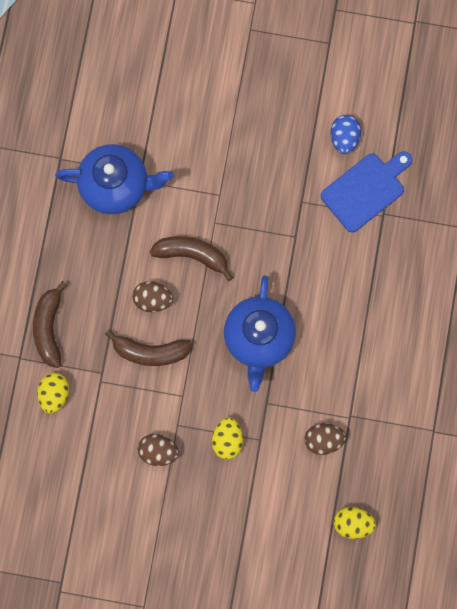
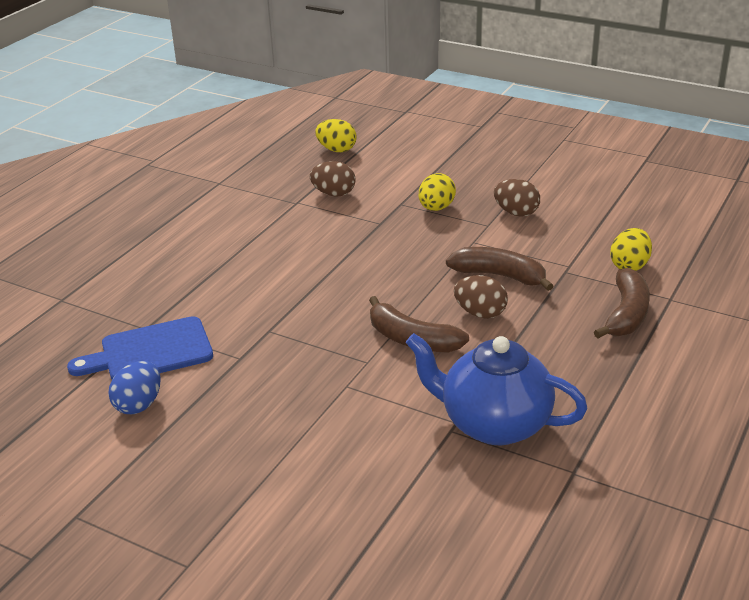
camera: 160 degrees left, 45 degrees down
blue teapot [224,275,296,392] -> none

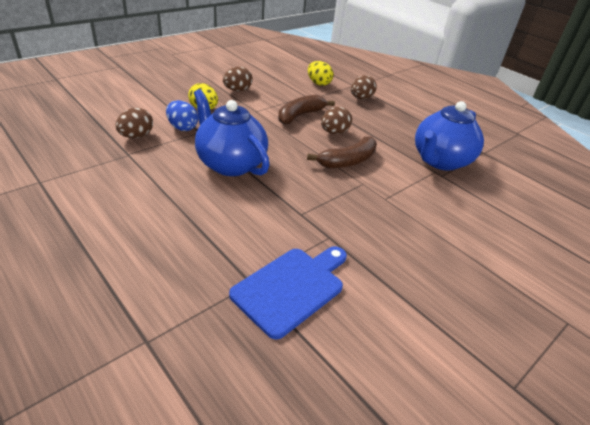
camera: 75 degrees left, 5 degrees up
blue cutting board [67,316,213,379] -> blue cutting board turned 135 degrees counterclockwise [229,246,347,340]
blue egg [108,361,160,414] -> blue egg moved to [166,100,198,131]
yellow egg [315,119,356,152] -> none
brown banana [594,268,650,338] -> brown egg [351,75,377,100]
none -> blue teapot [194,89,270,176]

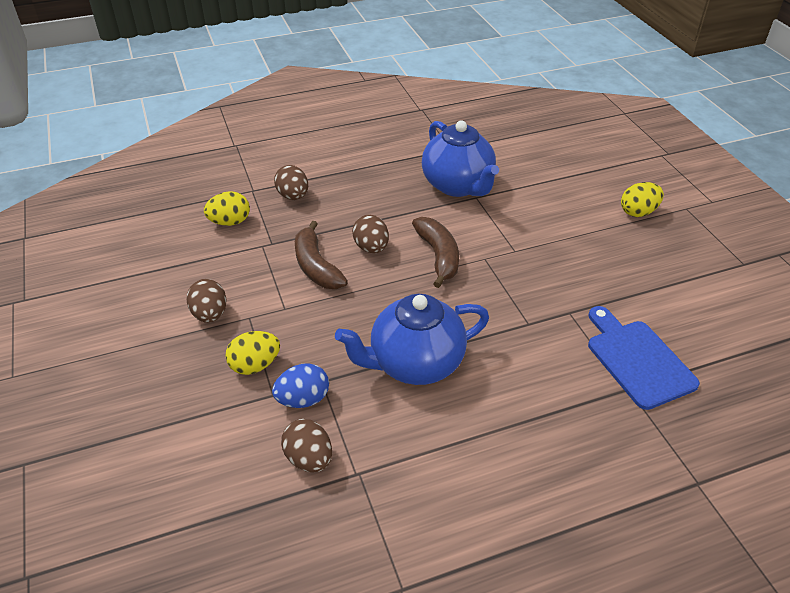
camera: 65 degrees left, 5 degrees up
none -> yellow egg [621,182,664,217]

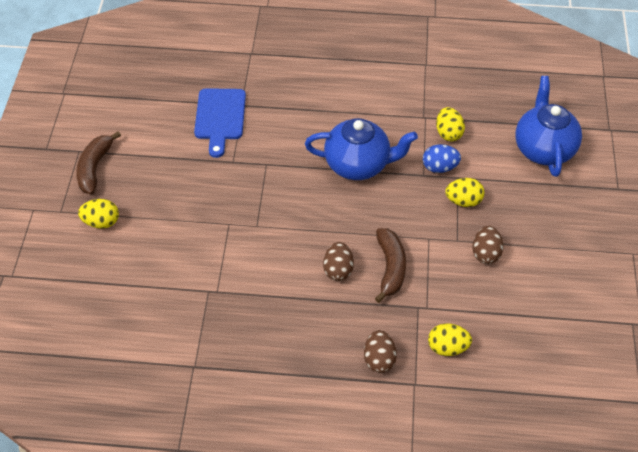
camera: 155 degrees left, 10 degrees up
brown egg [281,419,332,472] -> yellow egg [436,107,465,141]
brown banana [412,217,459,288] -> brown banana moved to [76,131,121,194]
blue teapot [422,120,499,197] -> blue teapot moved to [515,76,582,177]

